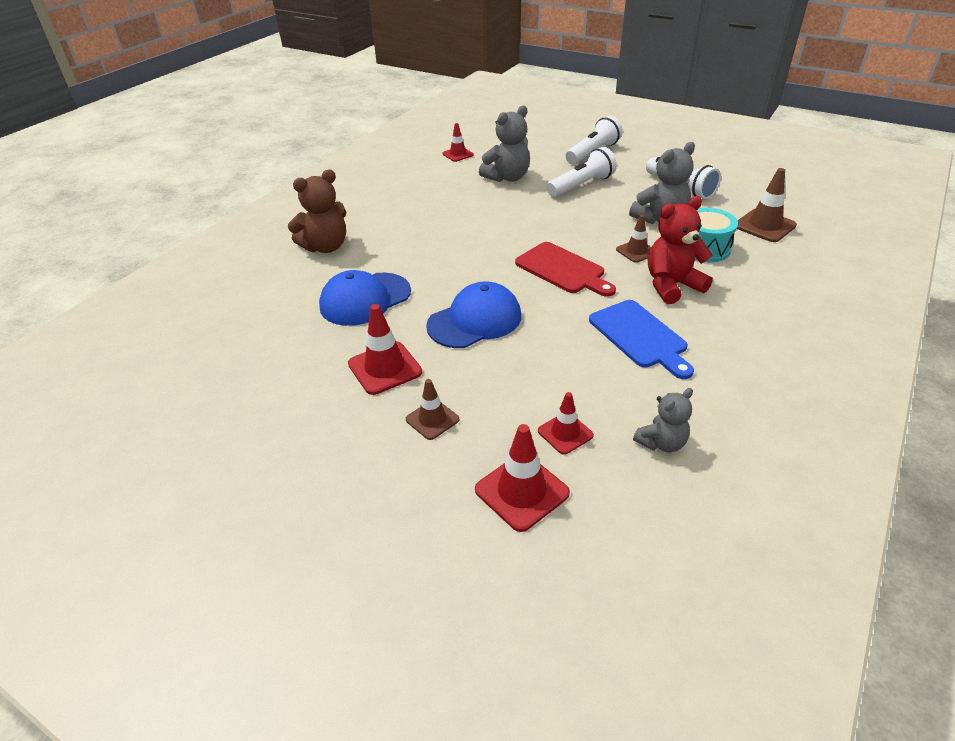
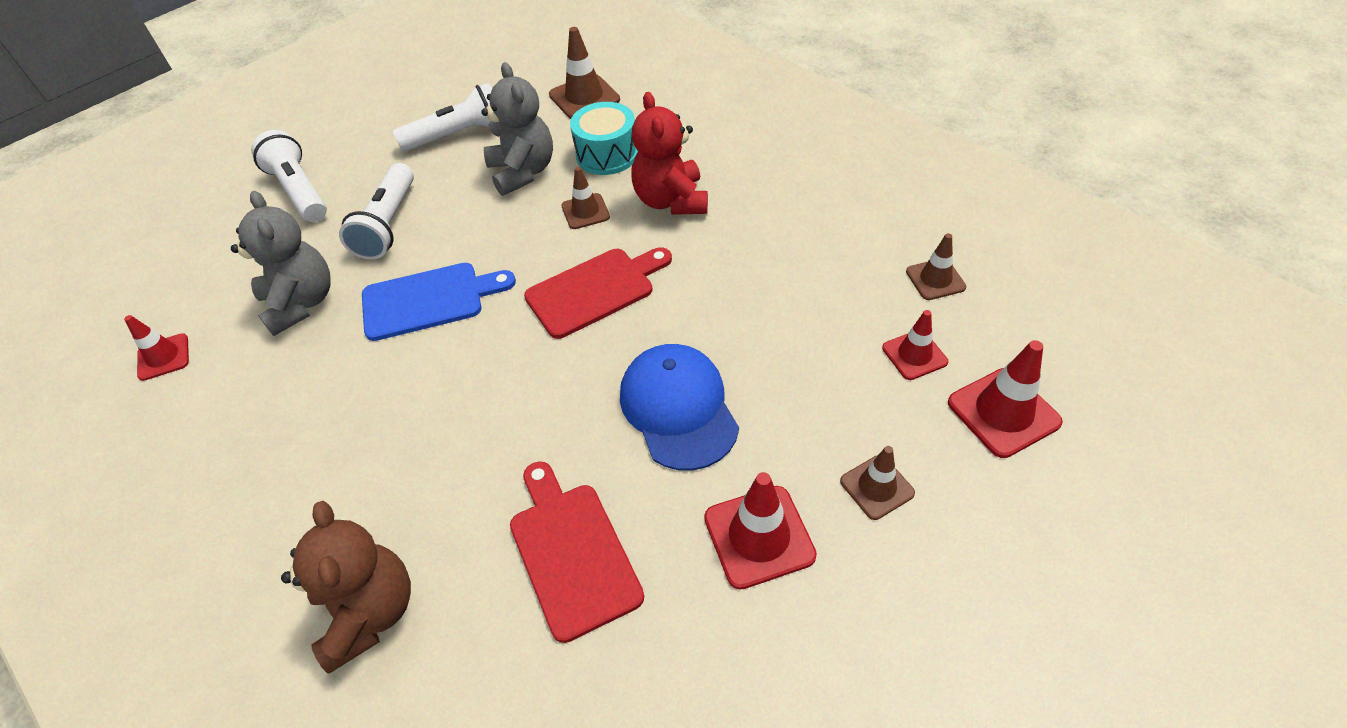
camera: 75 degrees left, 10 degrees up
blue cap [319,270,411,326] -> red cutting board [510,461,644,643]
white flashlight [547,147,617,197] -> white flashlight turned 150 degrees counterclockwise [339,163,414,260]
blue cutting board [589,300,694,379] -> blue cutting board moved to [362,263,516,341]
grey teddy bear [633,388,693,452] -> brown traffic cone [906,233,966,300]

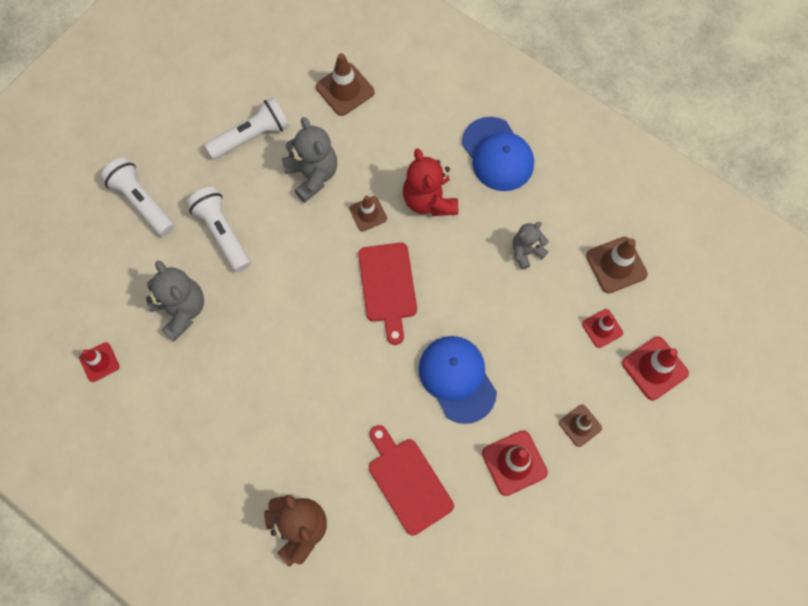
camera: 10 degrees left, 20 degrees up
white flashlight [339,163,414,260] -> white flashlight turned 150 degrees clockwise [186,187,250,272]
blue cutting board [362,263,516,341] -> none
red cutting board [524,247,672,339] -> red cutting board turned 120 degrees clockwise [358,242,417,345]
turquoise drum [570,102,638,175] -> none
brown traffic cone [906,233,966,300] -> brown traffic cone [586,237,648,293], size x1.57
none -> blue cap [462,117,534,191]
none -> grey teddy bear [513,222,548,269]

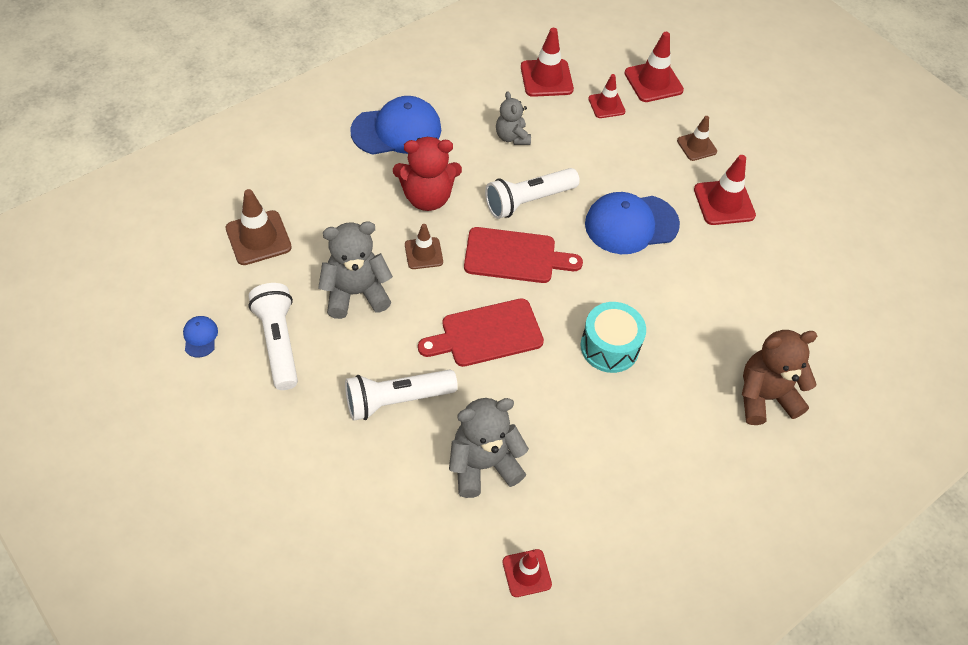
camera: 80 degrees left, 15 degrees down
white flashlight [101,157,174,236] -> white flashlight moved to [485,168,580,219]
red cutting board [369,425,454,535] -> red cutting board moved to [418,298,544,367]
brown traffic cone [586,237,648,293] -> red traffic cone [521,28,574,97]
none -> blue cap [183,316,218,358]
none -> turquoise drum [581,302,646,373]

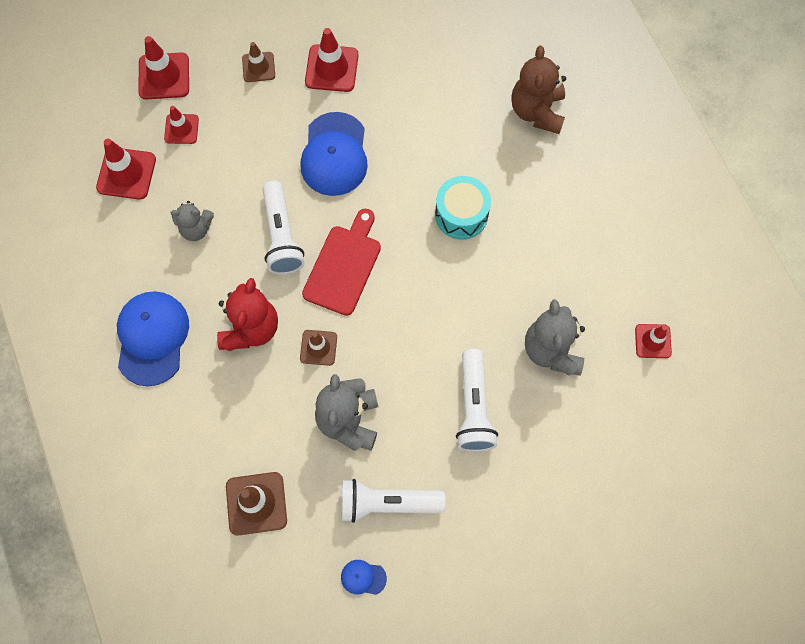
camera: 70 degrees left, 15 degrees up
red cutting board [418,298,544,367] -> none

